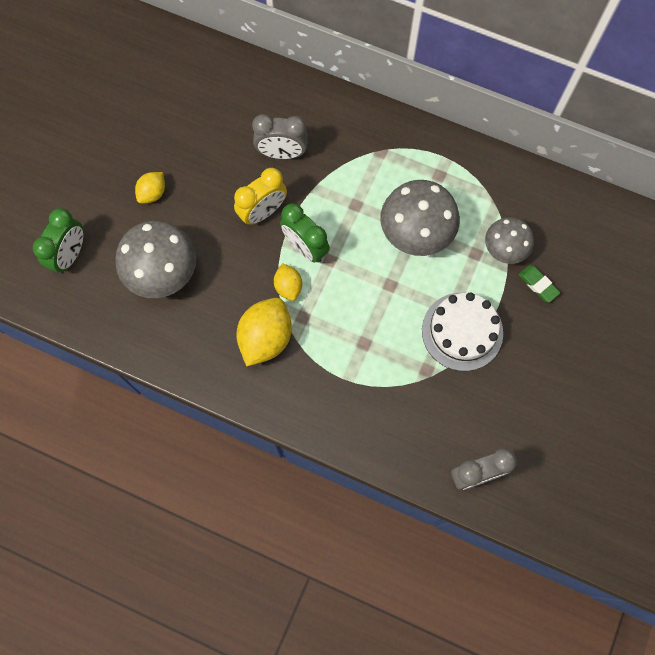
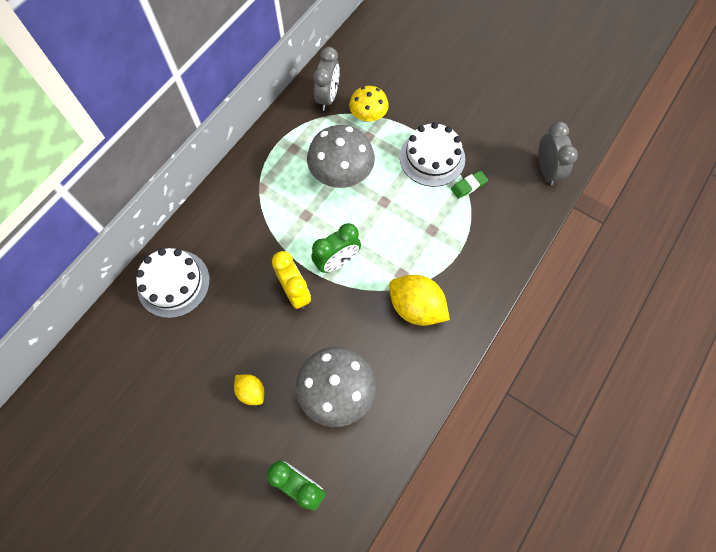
camera: 80 degrees left, 5 degrees down
grey clock [252,114,308,159] -> grey clock moved to [313,47,340,111]
yellow lemon [274,263,302,301] -> none
grey mushroom [485,217,534,264] -> yellow mushroom [349,86,389,122]
green eraser [519,265,560,302] -> green eraser moved to [451,171,488,199]
none -> white cake [136,248,210,318]

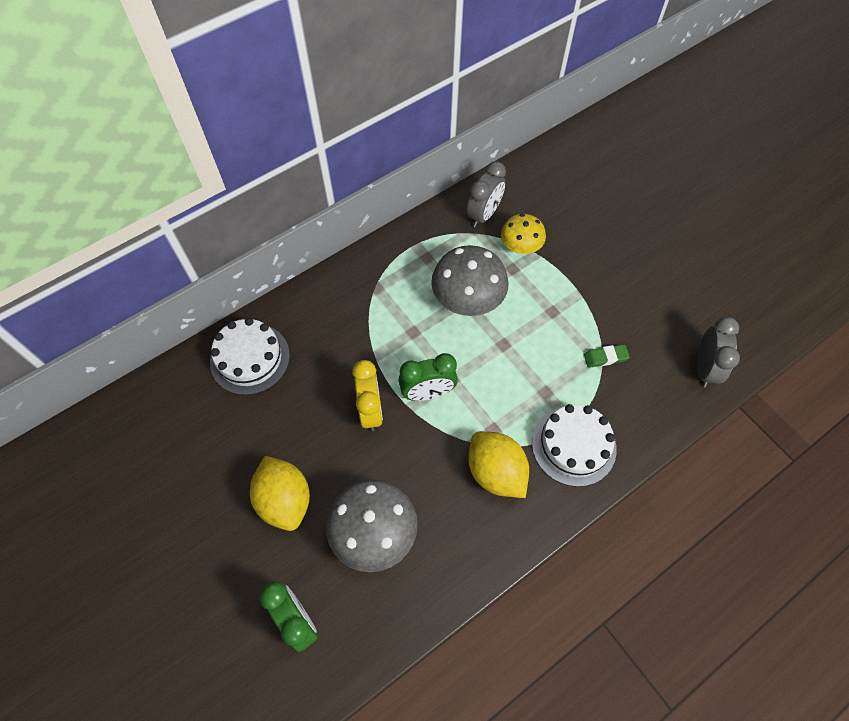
camera: 20 degrees right, 5 degrees down
yellow lemon [234,374,265,405] -> yellow lemon [250,456,310,531], size x1.81
white cake [400,122,465,187] -> white cake moved to [532,404,617,487]

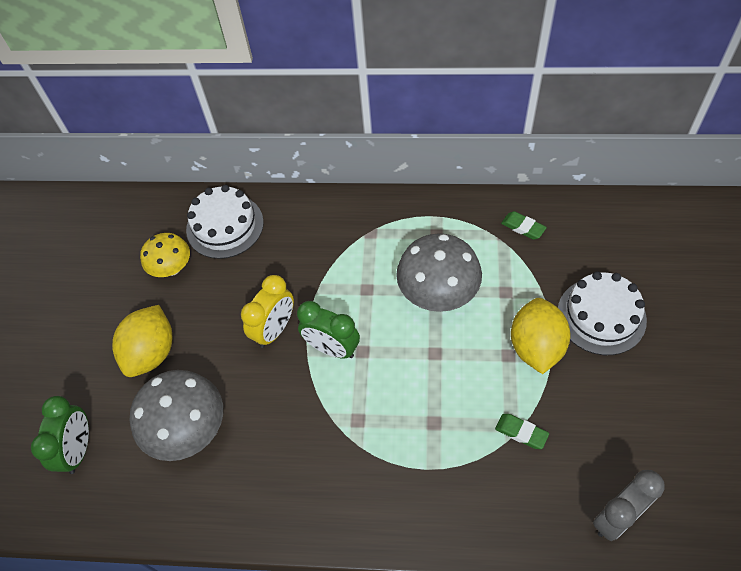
camera: 45 degrees right, 5 degrees down
grey clock [466,161,506,228] -> green eraser [501,211,547,240]
yellow lemon [468,431,529,498] -> yellow lemon moved to [511,298,570,374]
yellow mushroom [501,214,546,254] -> yellow mushroom moved to [140,233,190,277]
white cake [532,404,617,487] -> white cake moved to [558,271,647,355]

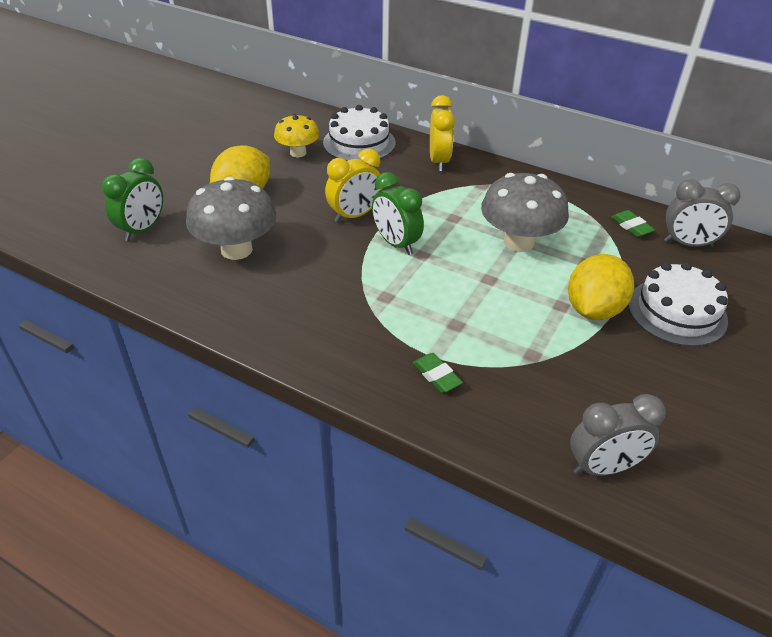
camera: 20 degrees right, 15 degrees down
green eraser [495,414,549,449] -> green eraser moved to [413,353,463,393]
none -> yellow clock [430,95,455,171]
none -> grey clock [664,179,741,247]

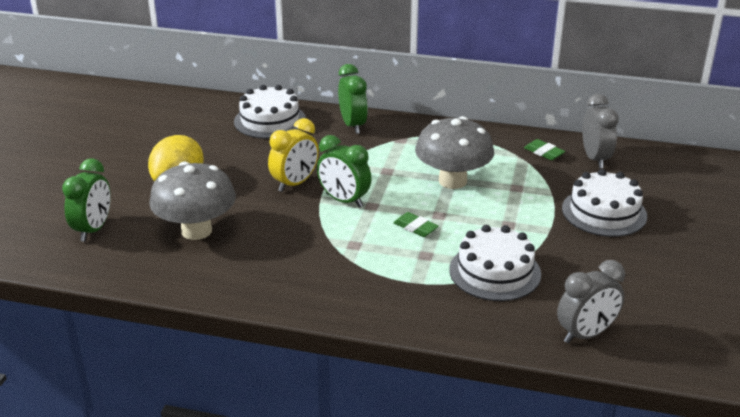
camera: 15 degrees left, 10 degrees down
yellow mushroom [274,114,320,157] -> none
green eraser [413,353,463,393] -> green eraser moved to [393,212,439,237]
yellow clock [430,95,455,171] -> green clock [338,64,368,134]
yellow lemon [568,254,634,320] -> none
grey clock [664,179,741,247] -> grey clock turned 90 degrees counterclockwise [582,94,619,168]
none -> white cake [449,225,541,301]

